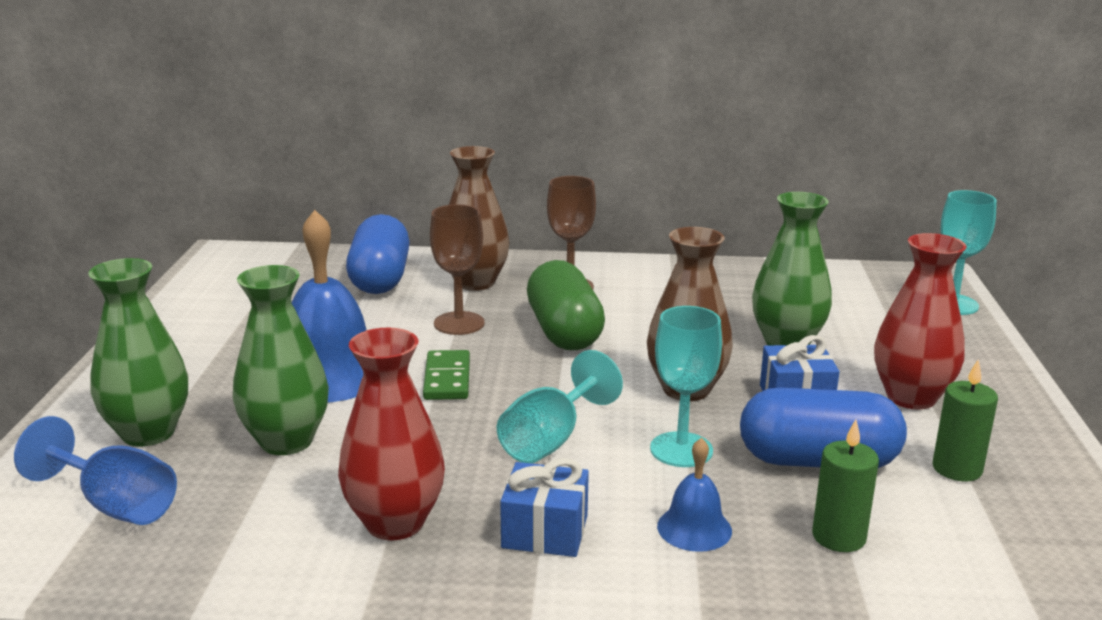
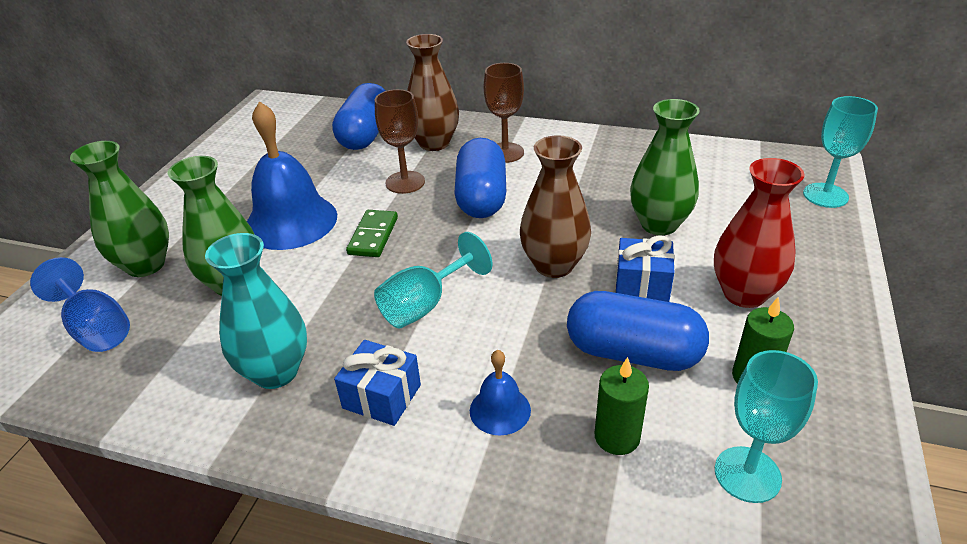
camera: 15 degrees right, 15 degrees up
red vase [338,328,445,540] -> turquoise vase [205,233,307,389]
green capsule [527,260,605,350] -> blue capsule [454,138,506,218]
turquoise goblet [650,306,722,467] -> turquoise goblet moved to [715,350,818,503]

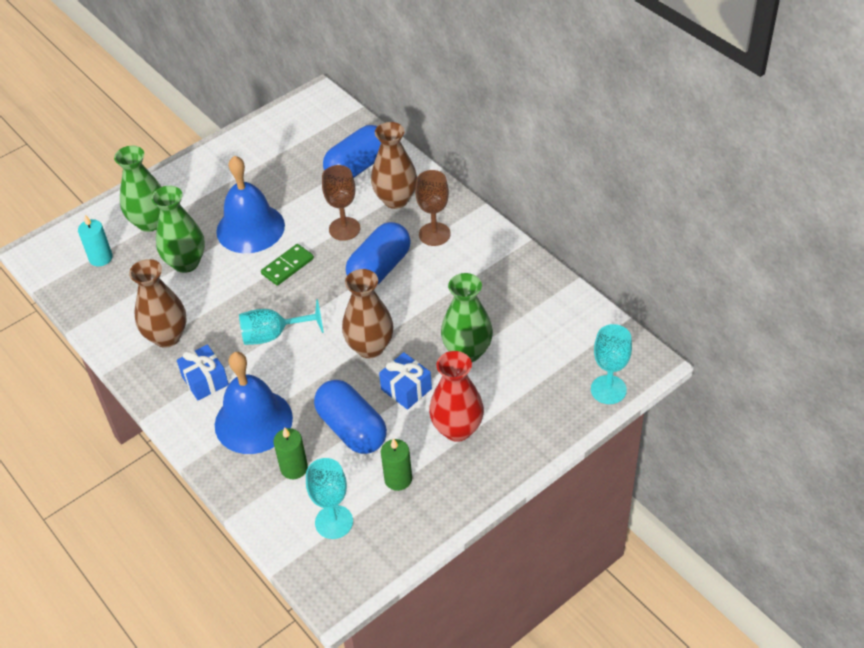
camera: 35 degrees right, 10 degrees up
blue goblet [30,257,130,352] -> turquoise candle [78,215,113,266]
turquoise vase [205,233,307,389] -> brown vase [129,259,187,347]
blue bell [470,350,531,436] -> blue bell [215,352,293,454], size x2.06

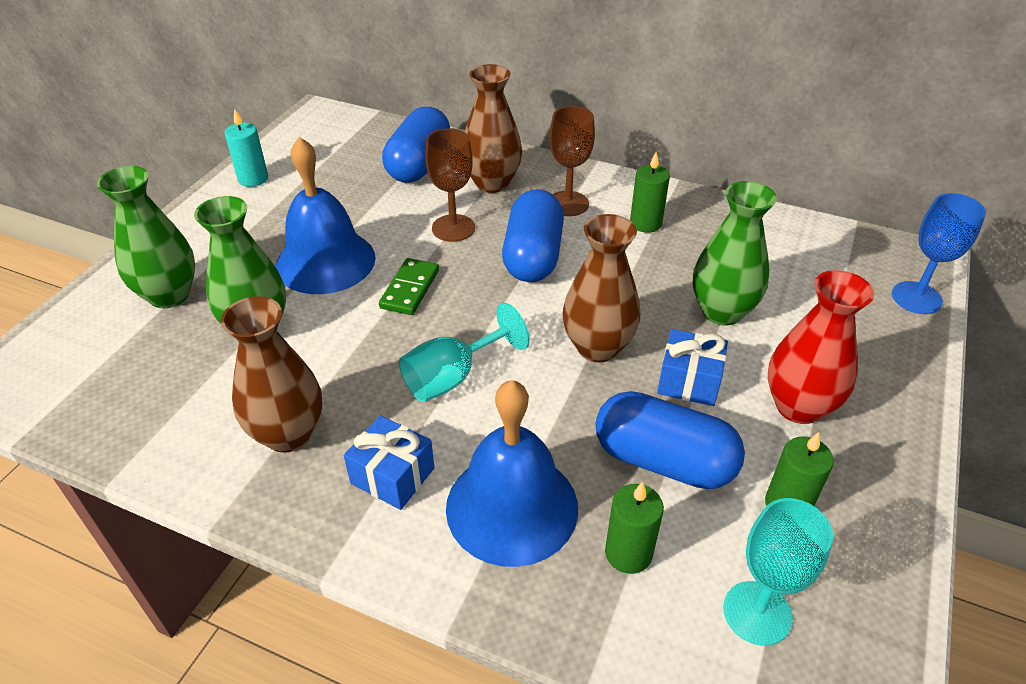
camera: 30 degrees left, 5 degrees down
turquoise candle [78,215,113,266] -> turquoise candle moved to [224,108,268,187]
turquoise goblet [591,324,632,404] -> blue goblet [892,193,986,314]
none -> green candle [630,152,670,233]

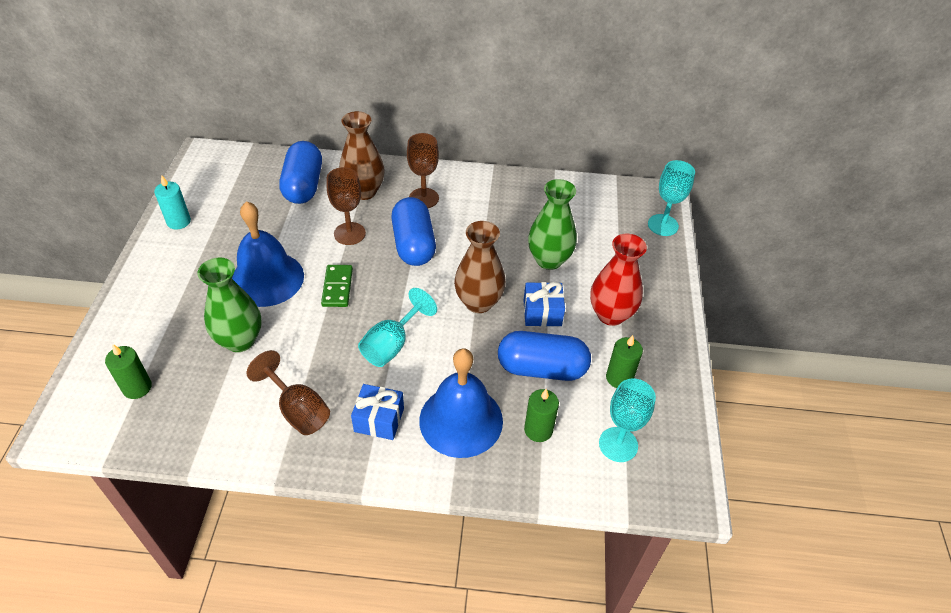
camera: 20 degrees left, 5 degrees up
green vase [97,166,195,308] -> none
brown vase [221,296,322,452] -> brown goblet [247,350,330,435]
green candle [630,152,670,233] -> green candle moved to [105,344,152,399]
blue goblet [892,193,986,314] -> turquoise goblet [648,160,695,236]

